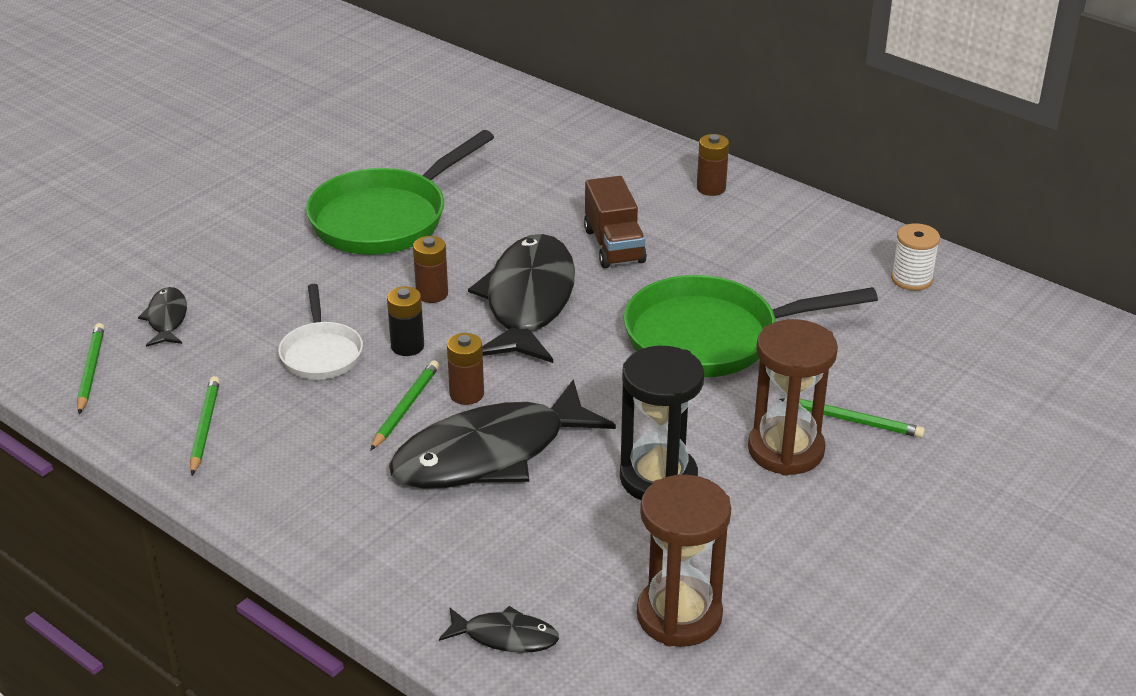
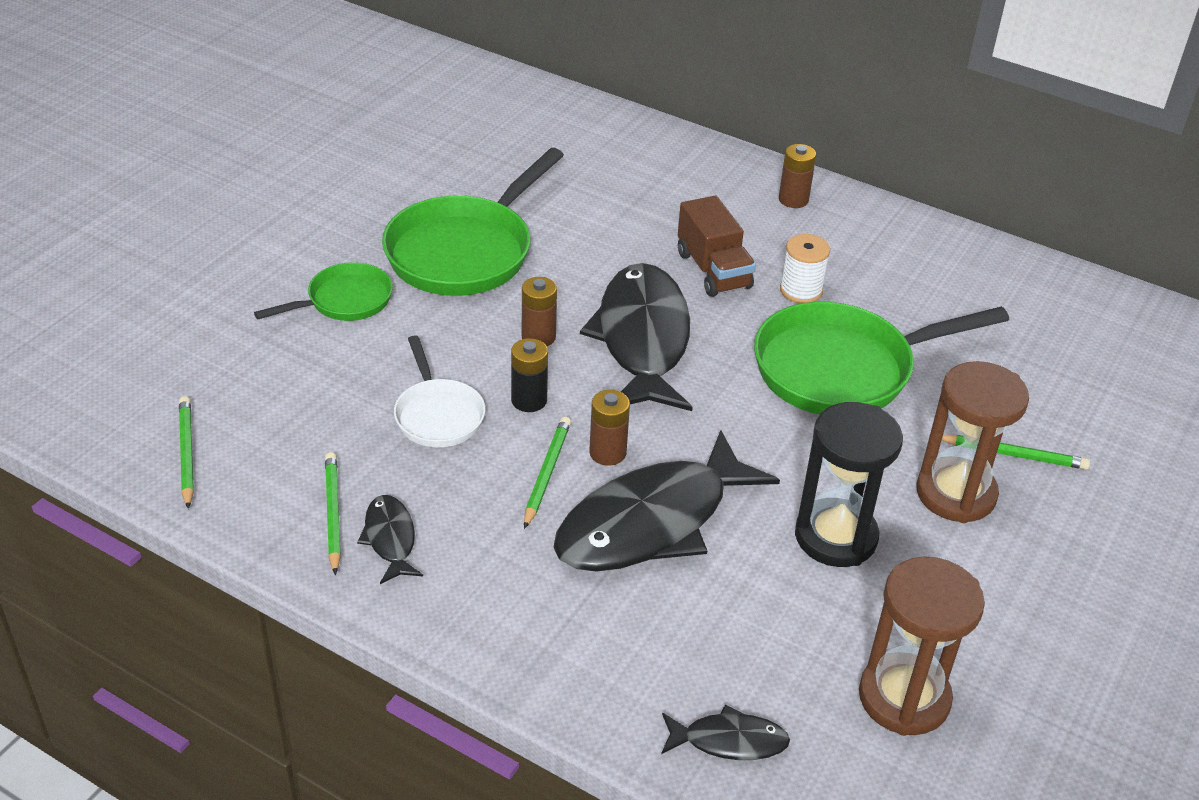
camera: 10 degrees left, 5 degrees up
black fish [138,287,187,347] -> black fish moved to [357,495,423,584]
white spool [891,223,940,291] -> white spool moved to [780,234,830,304]
none -> green pan [254,262,393,321]

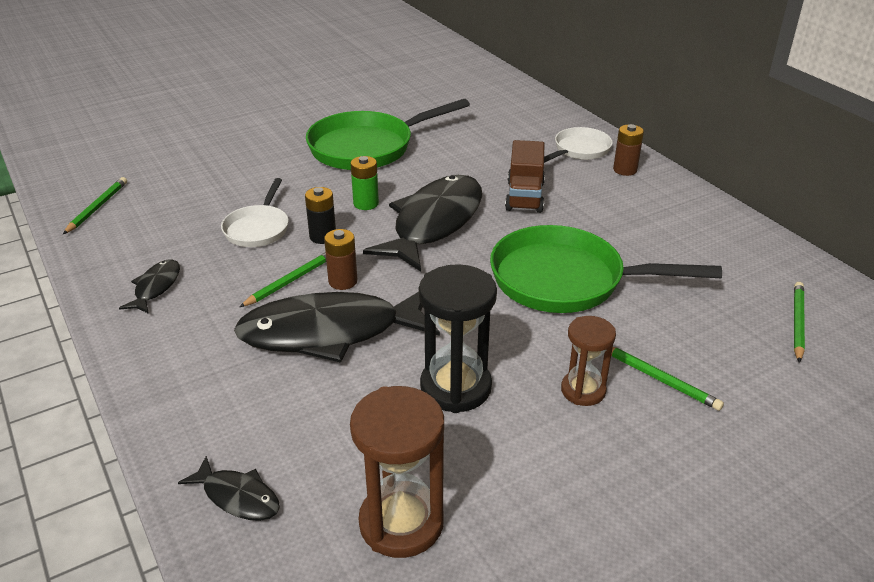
camera: 30 degrees right, 5 degrees down
green pan [254,262,393,321] -> none
green pencil [325,452,341,575] -> green pencil moved to [794,282,805,363]
brown battery [522,277,557,346] -> green battery [351,156,379,210]
white spool [780,234,830,304] -> none
brown hourglass [916,361,1029,523] -> brown hourglass [561,316,616,406], size x0.62
none -> white pan [544,127,613,163]

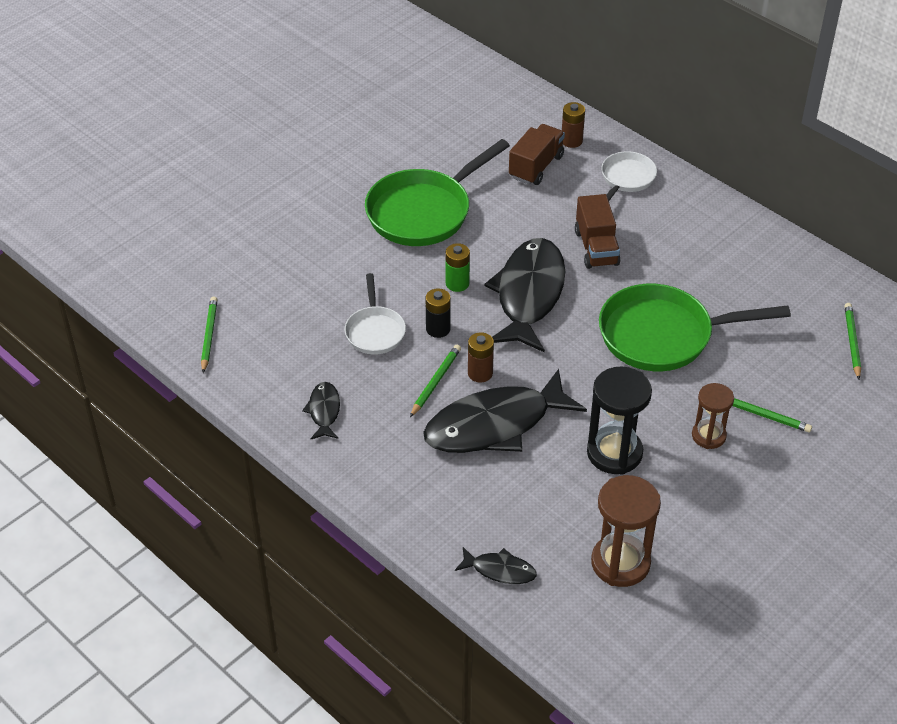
camera: 15 degrees left, 10 degrees up
brown battery [613,124,644,176] -> brown battery moved to [562,102,585,148]
none -> brown truck [509,124,565,185]

